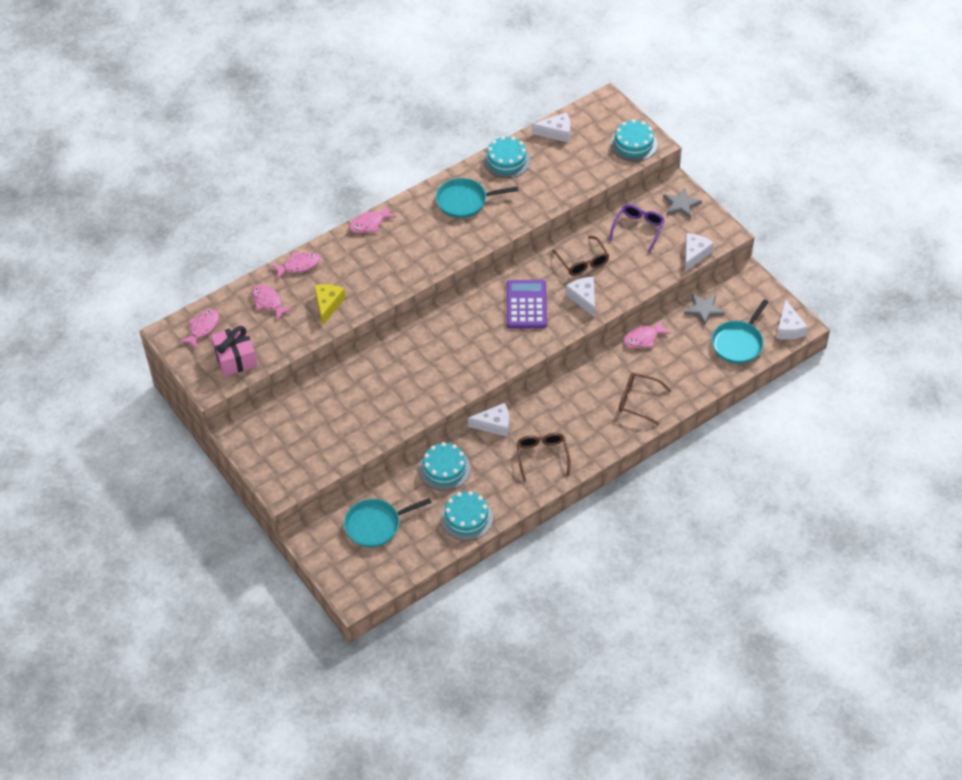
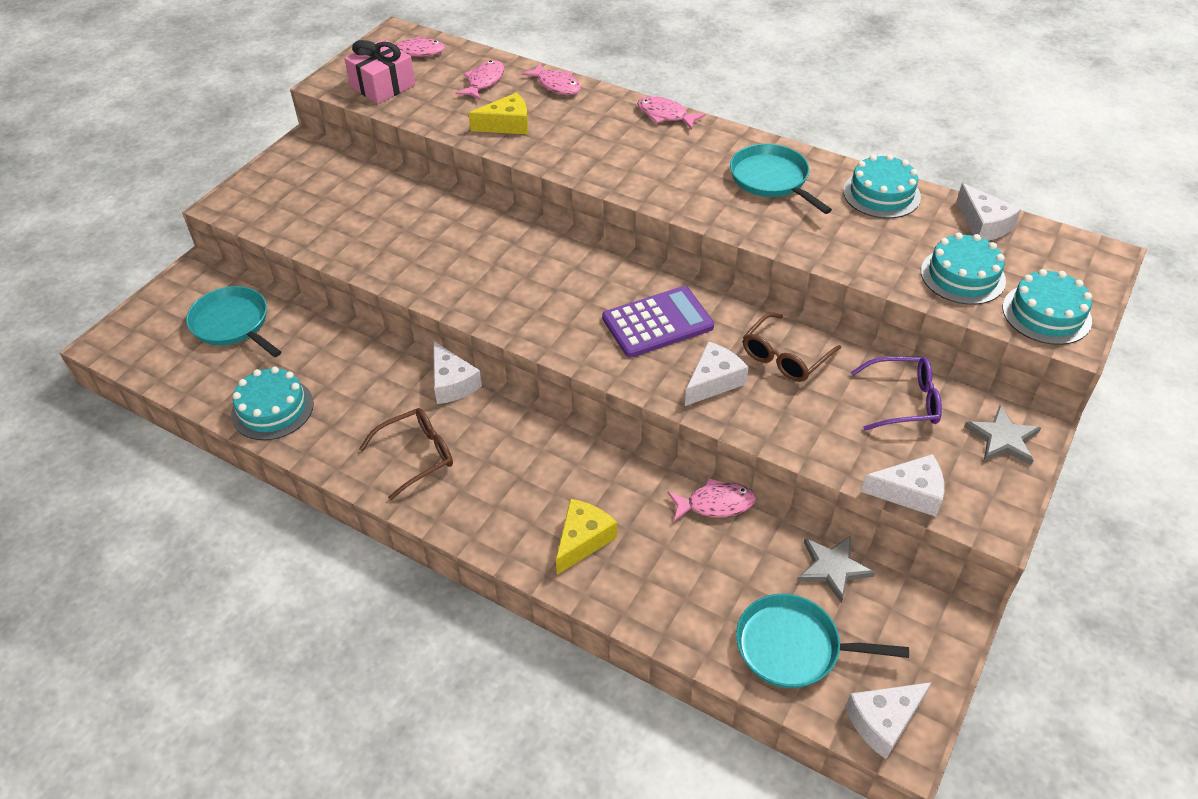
camera: 65 degrees right, 5 degrees down
turquoise cake [419,442,471,491] -> turquoise cake moved to [921,233,1006,305]
brown glasses [619,373,671,425] -> yellow cheese [556,499,617,575]
pink fish [623,320,671,348] -> pink fish turned 135 degrees clockwise [668,478,756,521]

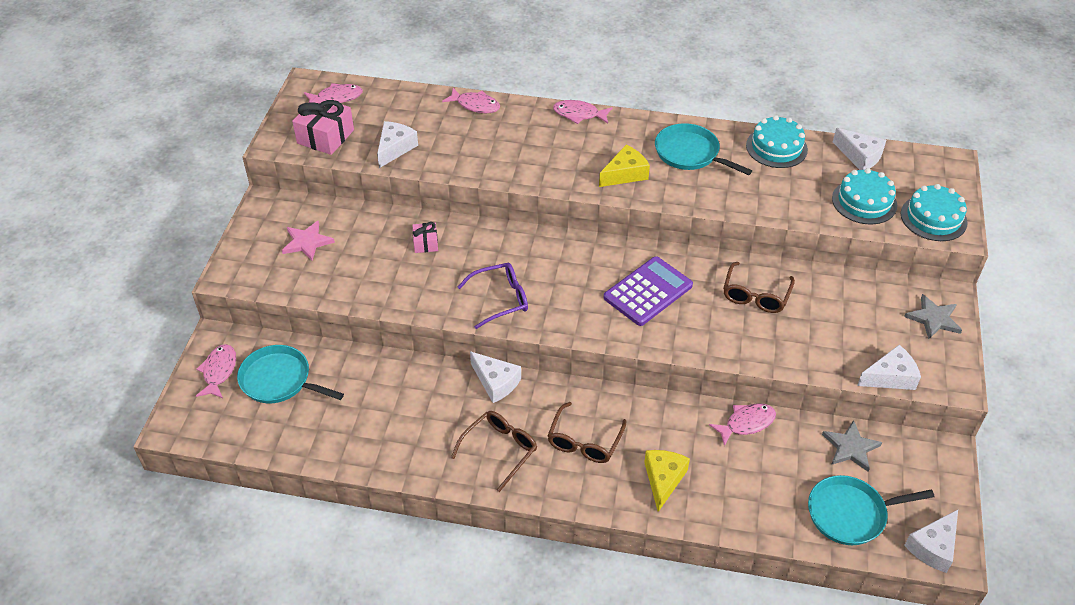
camera: 20 degrees left, 0 degrees up
turquoise cake [231,367,314,440] -> none
pink fish [455,60,505,100] -> pink fish moved to [196,344,236,398]
yellow cheese [469,93,528,135] -> yellow cheese moved to [599,145,650,187]
white cheese [685,341,749,406] -> white cheese moved to [377,121,418,168]
purple glasses [851,356,942,431] -> purple glasses moved to [458,263,528,329]
none -> pink star [282,221,335,261]
none -> pink gift [413,222,438,253]
none -> brown glasses [548,402,627,463]

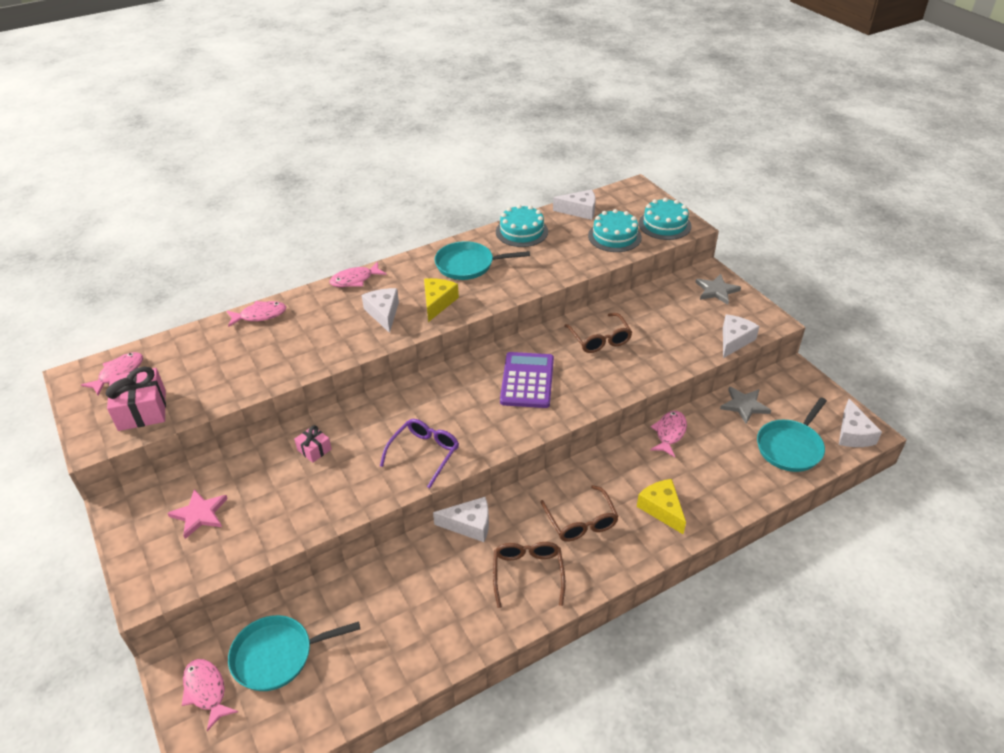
camera: 40 degrees left, 5 degrees down
white cheese [377,121,418,168] -> white cheese moved to [362,288,399,333]

